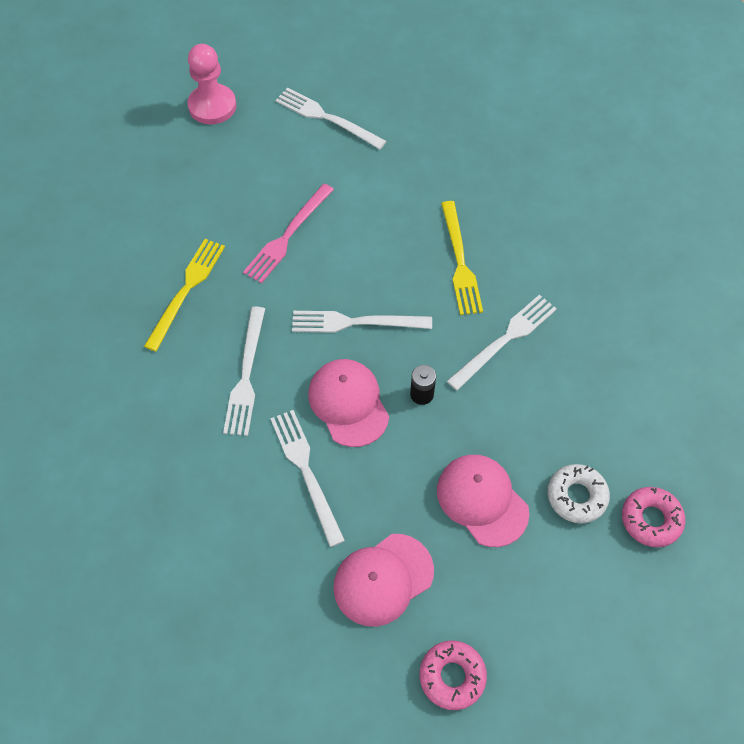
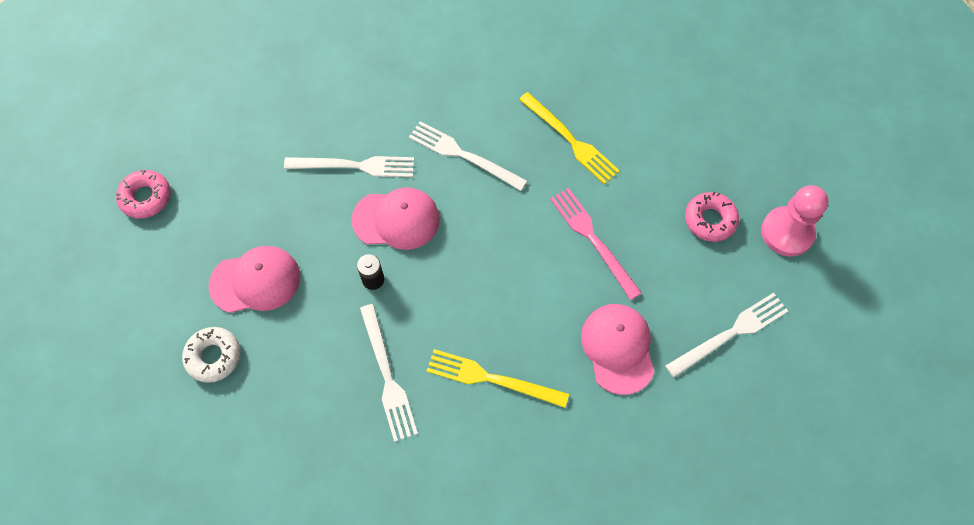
camera: 115 degrees right, 5 degrees up
white fork [292,311,432,333] -> none
pink cap [333,534,434,627] -> pink cap moved to [581,304,655,395]
pink donut [622,487,685,547] -> pink donut moved to [685,192,739,242]

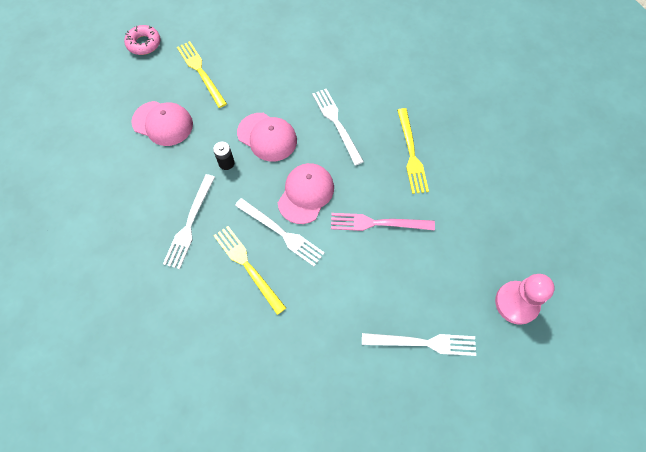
camera: 35 degrees right, 0 degrees up
white donut [182,327,240,383] -> none
white fork [284,156,414,177] -> white fork moved to [235,198,325,266]
pink fork [550,188,642,300] -> pink fork turned 90 degrees counterclockwise [331,213,435,231]
pink cap [581,304,655,395] -> pink cap moved to [278,163,334,224]
pink donut [685,192,739,242] -> none
none -> yellow fork [177,41,227,108]

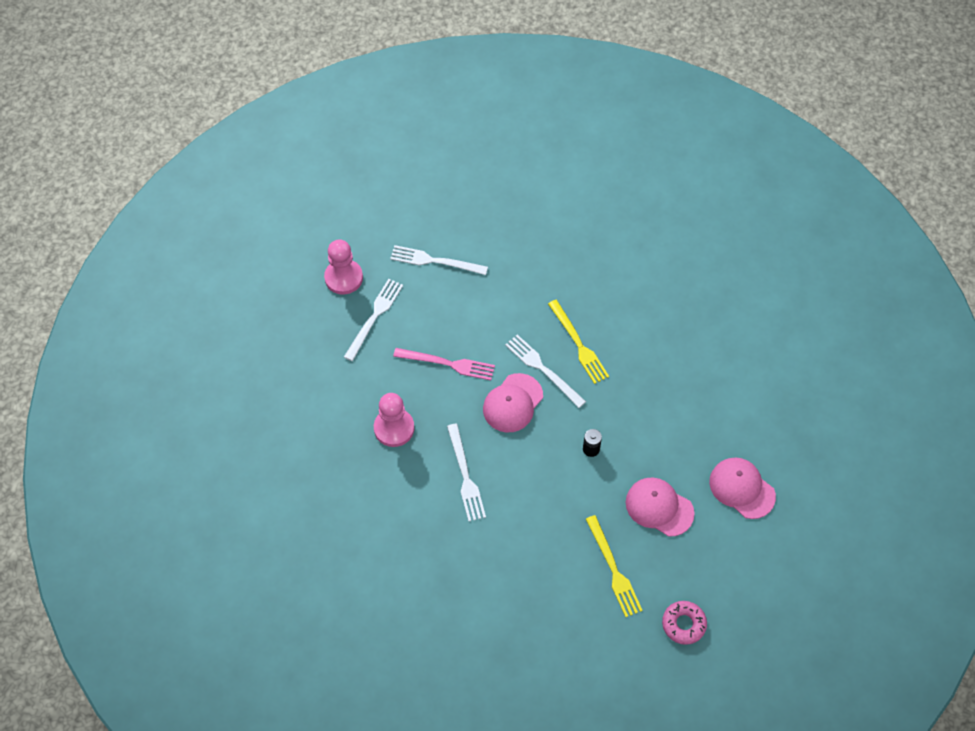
camera: 170 degrees left, 5 degrees down
white fork [163,174,215,269] -> white fork moved to [344,279,403,361]
pink cap [237,113,297,162] -> pink cap moved to [709,458,776,519]
yellow fork [397,108,429,194] -> pink pawn [374,393,414,447]

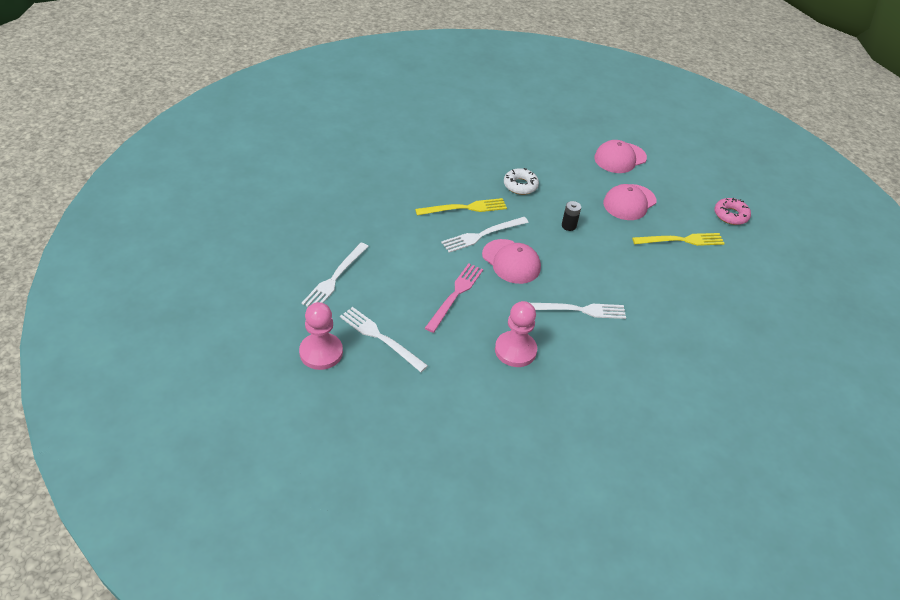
camera: 80 degrees left, 15 degrees down
none -> white donut [504,168,539,195]

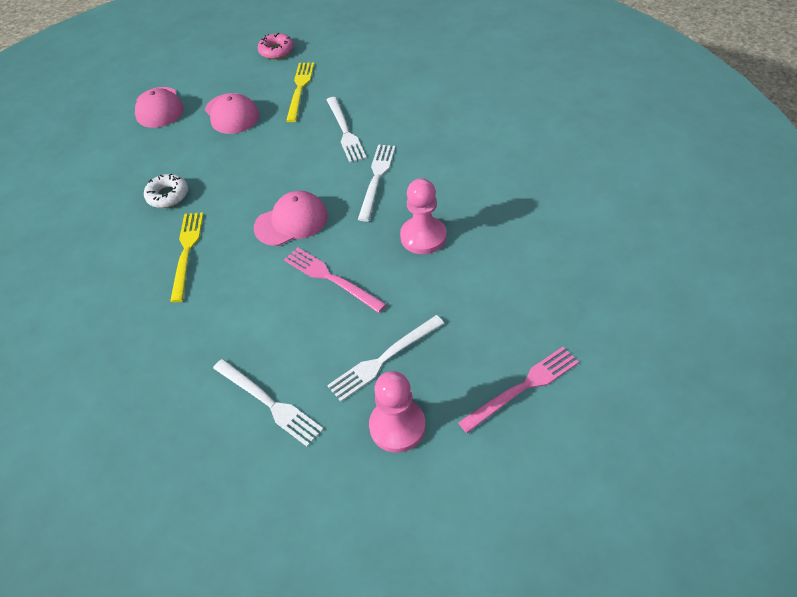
camera: 70 degrees left, 5 degrees up
white fork [441,217,529,253] -> white fork moved to [327,97,366,163]
black battery [562,201,581,231] -> none
none -> pink fork [458,347,579,433]

